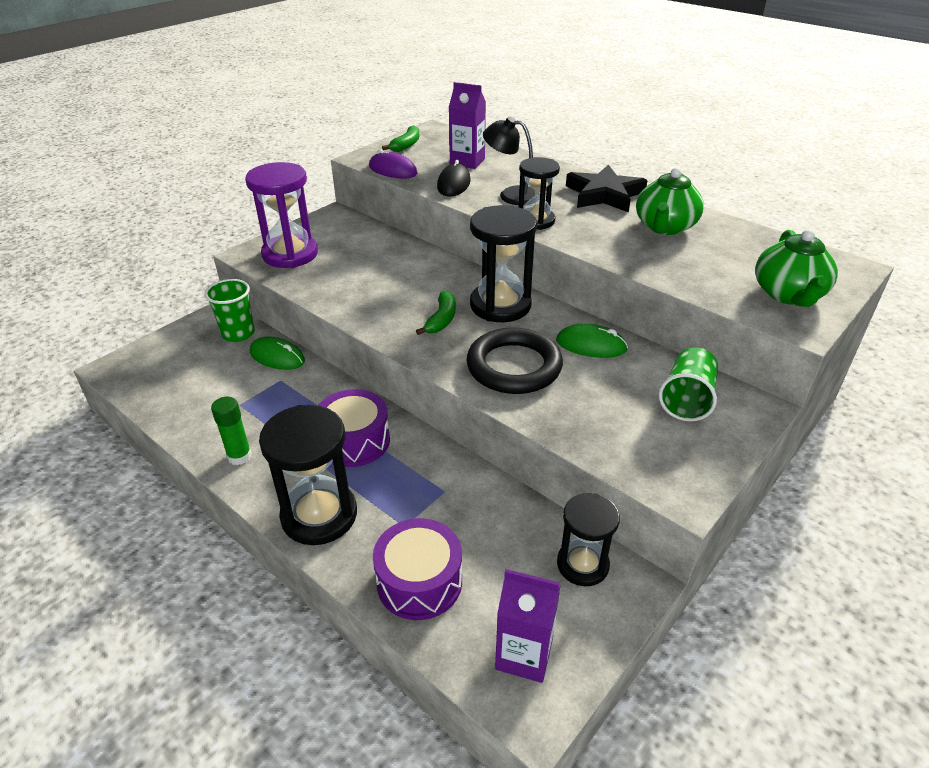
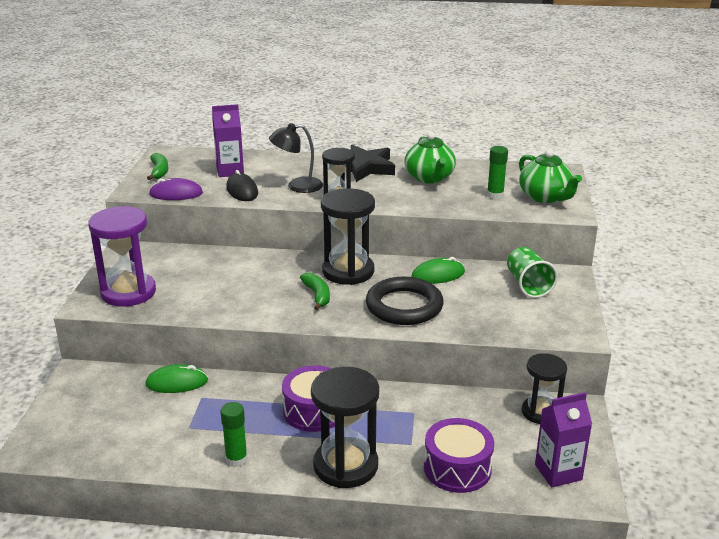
camera: 35 degrees left, 10 degrees down
green cup [205,279,255,342] -> none
none -> green glue stick [487,146,508,199]

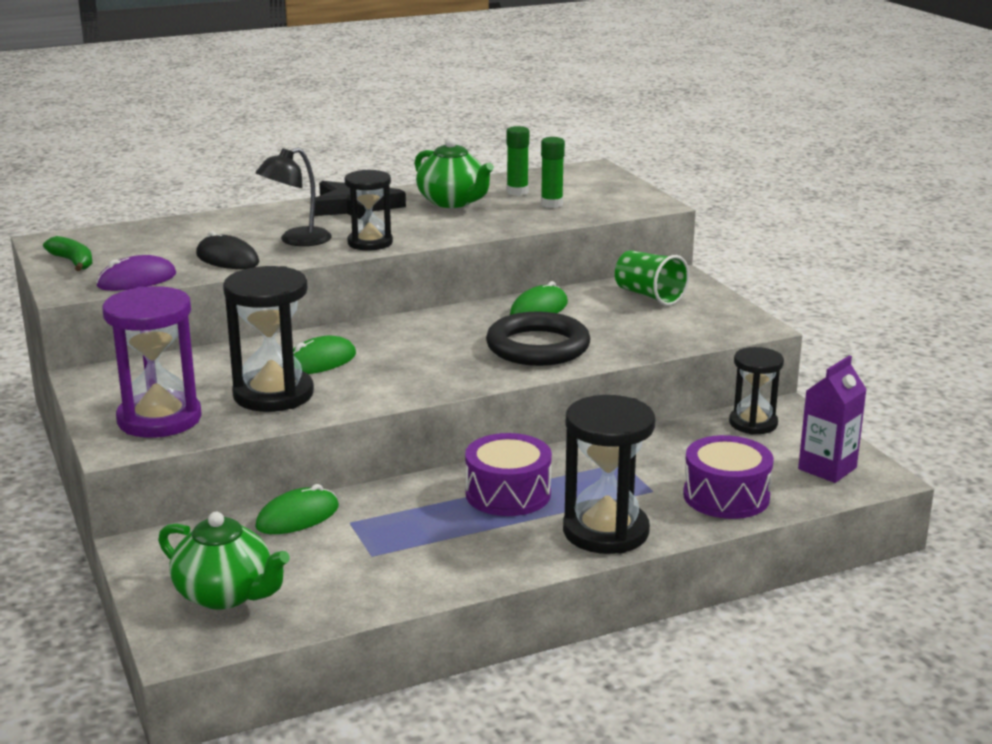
camera: 30 degrees left, 5 degrees down
purple carton [212,104,244,177] -> none
green glue stick [220,402,248,467] -> green glue stick moved to [507,126,529,196]
green banana [300,272,330,310] -> none
black hourglass [321,188,375,285] -> black hourglass moved to [223,266,314,412]
green teapot [519,149,582,203] -> green teapot moved to [158,512,290,609]
none -> green mouse [293,336,356,374]

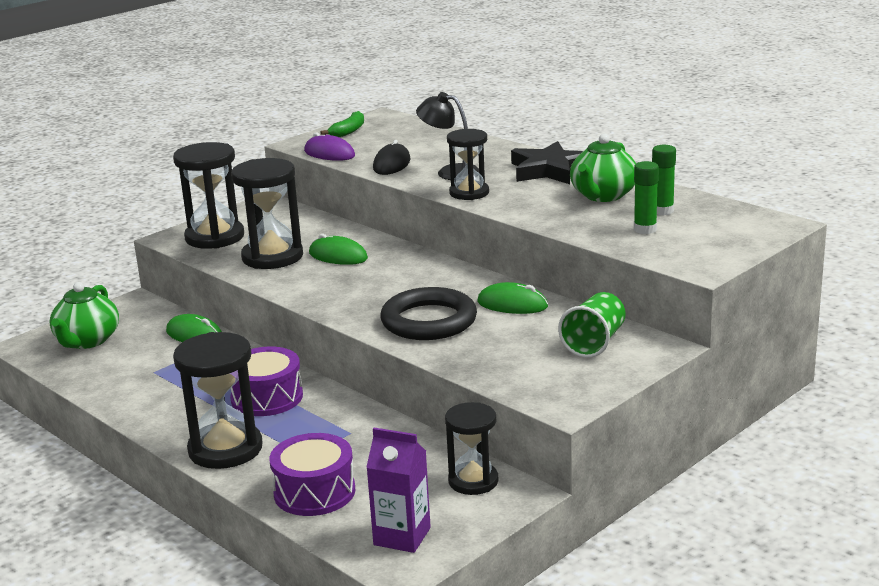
camera: 70 degrees right, 0 degrees up
purple hourglass [103,286,202,438] -> black hourglass [173,142,244,249]

